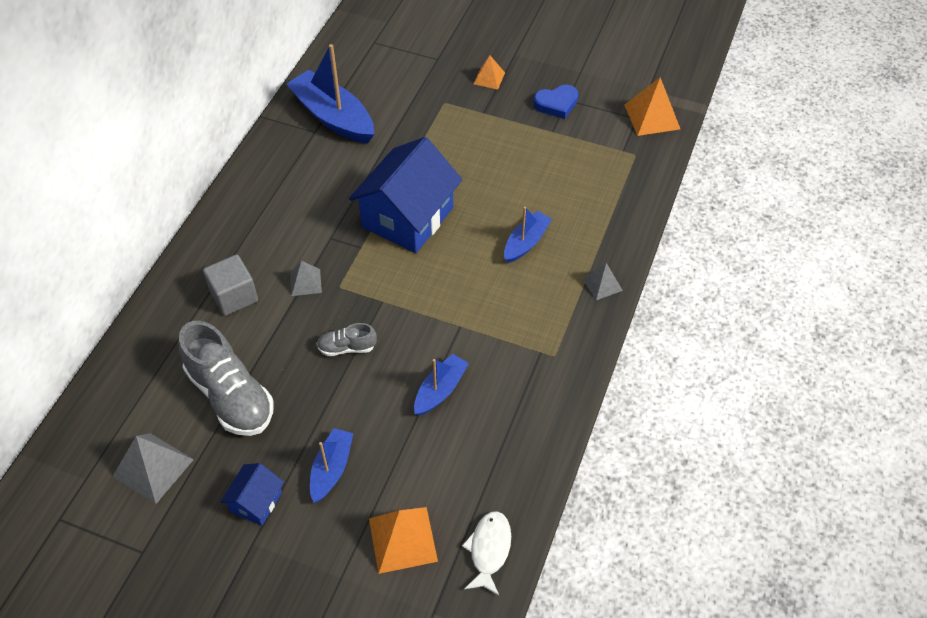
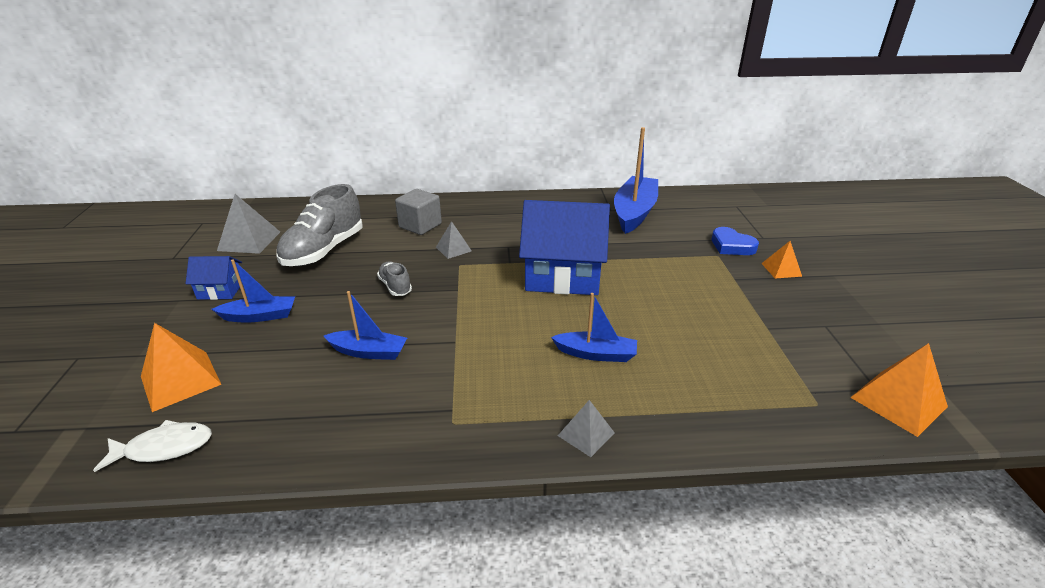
camera: 65 degrees right, 20 degrees down
blue heart [533,85,579,119] -> blue heart moved to [712,227,759,255]

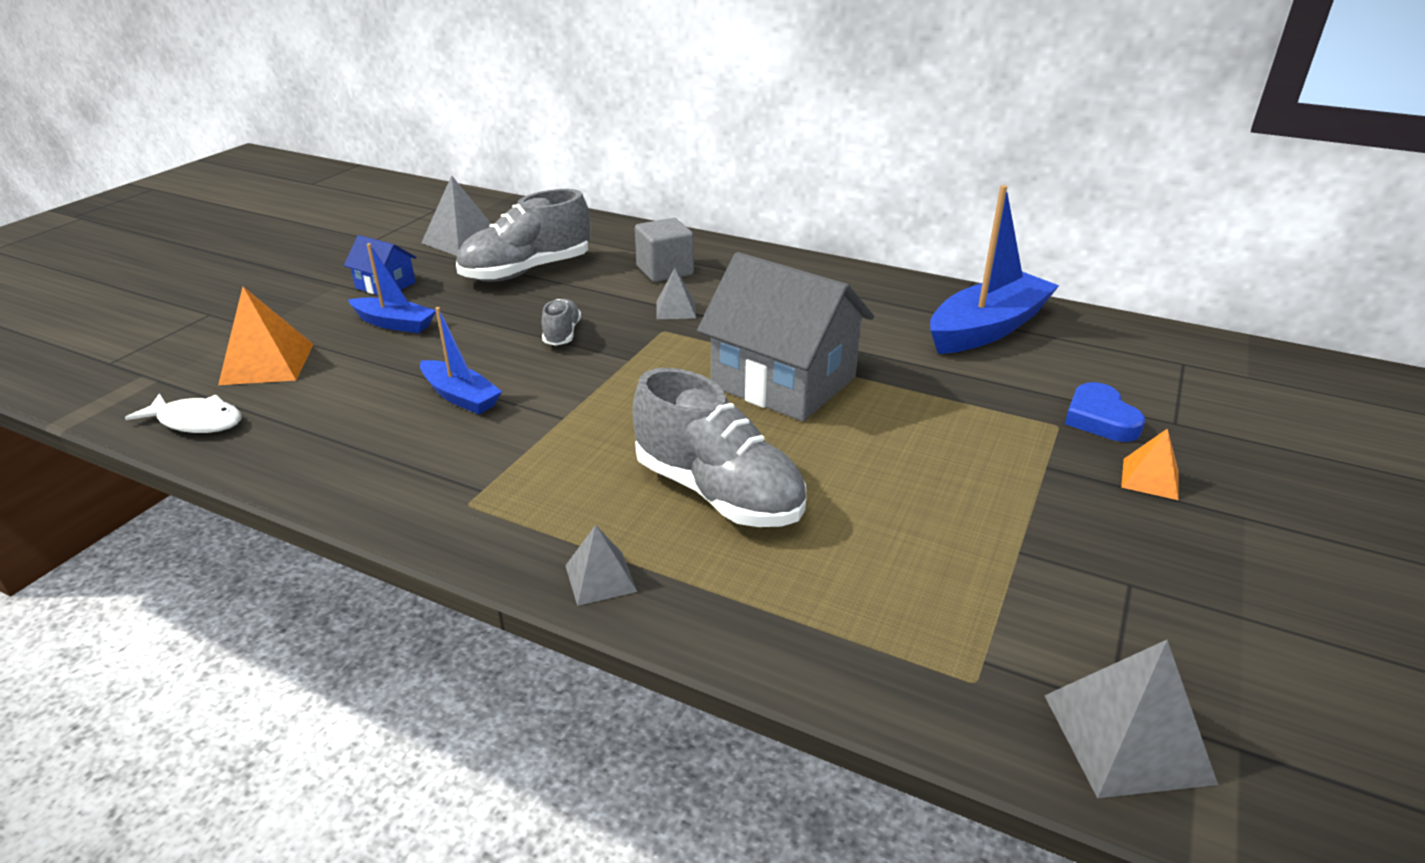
camera: 30 degrees right, 0 degrees up
blue house [519,200,610,295] -> grey house [697,252,874,421]
blue boat [551,293,637,362] -> grey shoe [632,368,806,527]
orange pyramid [850,343,948,437] -> grey pyramid [1044,640,1218,798]

